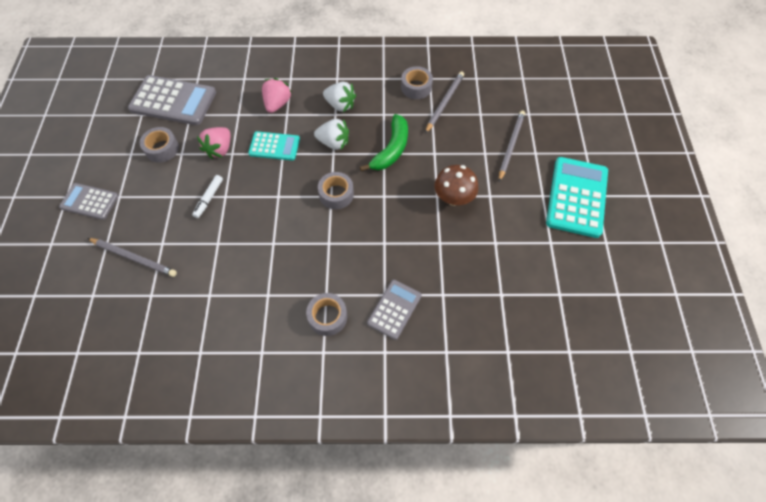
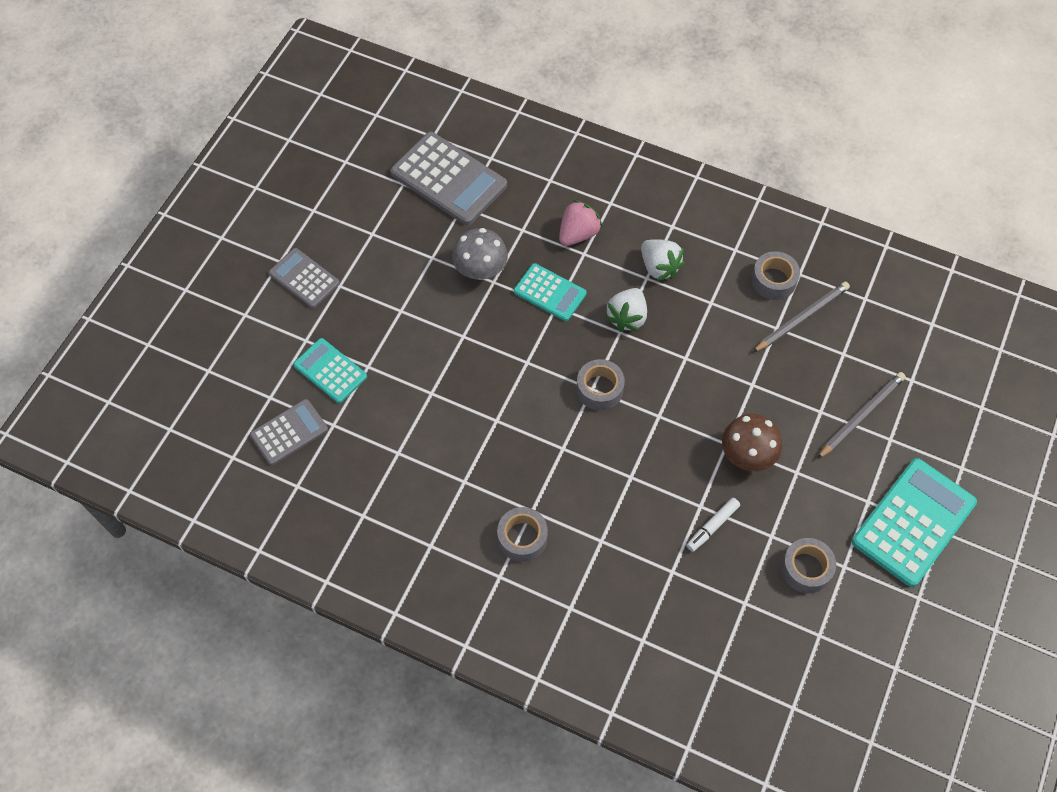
camera: 25 degrees right, 0 degrees up
grey pencil [87,238,177,277] -> turquoise calculator [293,338,367,403]
grey tape [140,127,179,162] -> grey tape moved to [781,538,836,593]
white marker [192,175,223,218] -> white marker moved to [686,498,740,552]
pink strawberry [197,127,230,159] -> grey mushroom [452,228,508,280]
white strawberry [314,119,349,150] -> white strawberry turned 75 degrees clockwise [605,288,647,332]
green banana [360,114,408,171] -> none
grey calculator [367,280,422,340] -> grey calculator moved to [250,399,328,465]

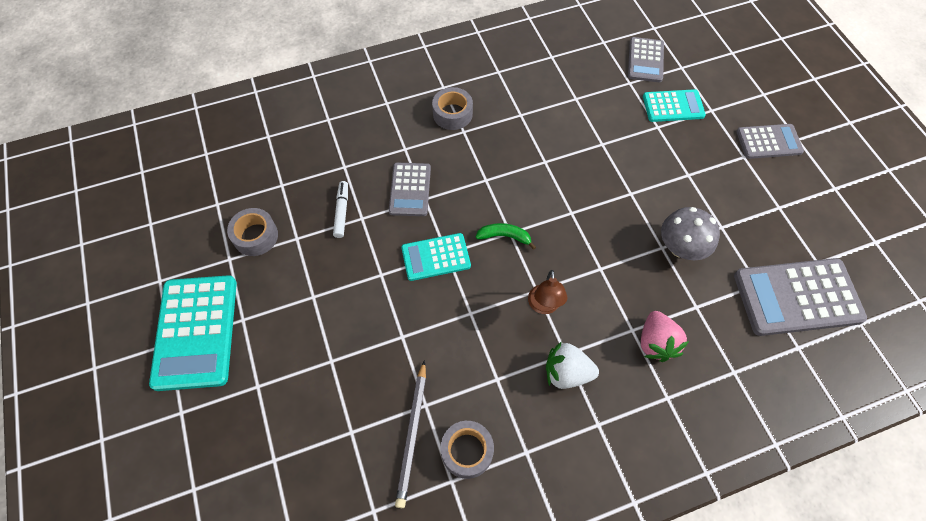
camera: 135 degrees right, 0 degrees up
turquoise calculator [514,263,587,321] -> turquoise calculator moved to [401,233,471,281]
grey tape [576,359,625,410] -> green banana [476,223,536,250]
white strawberry [605,288,647,332] -> brown lamp [528,270,567,314]
brown mushroom [722,414,782,471] -> none
grey pencil [817,372,906,459] -> none
none -> grey calculator [389,163,431,216]

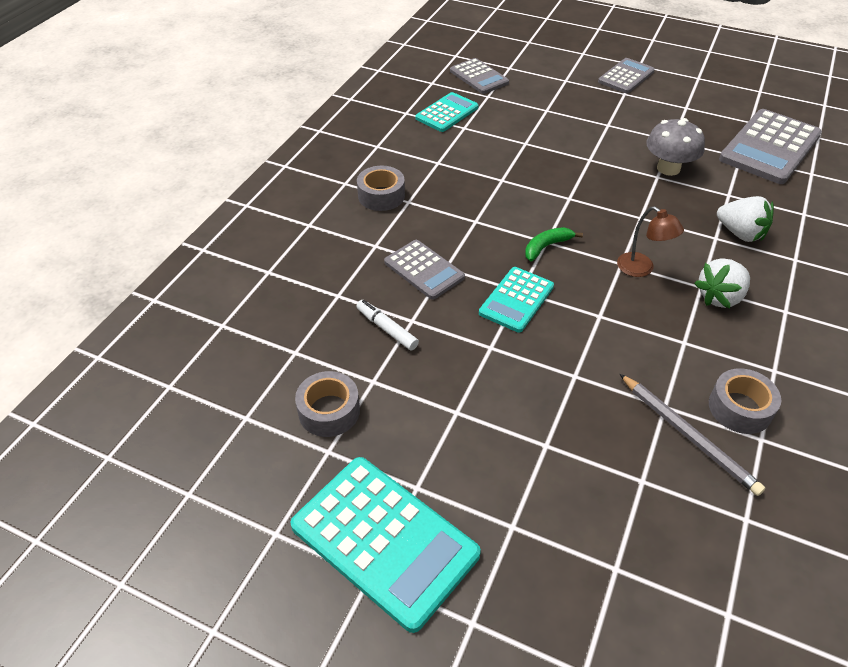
camera: 45 degrees left, 15 degrees down
pink strawberry [641,311,689,362] -> white strawberry [717,196,774,242]
turquoise calculator [643,89,706,122] -> turquoise calculator moved to [415,92,479,132]

